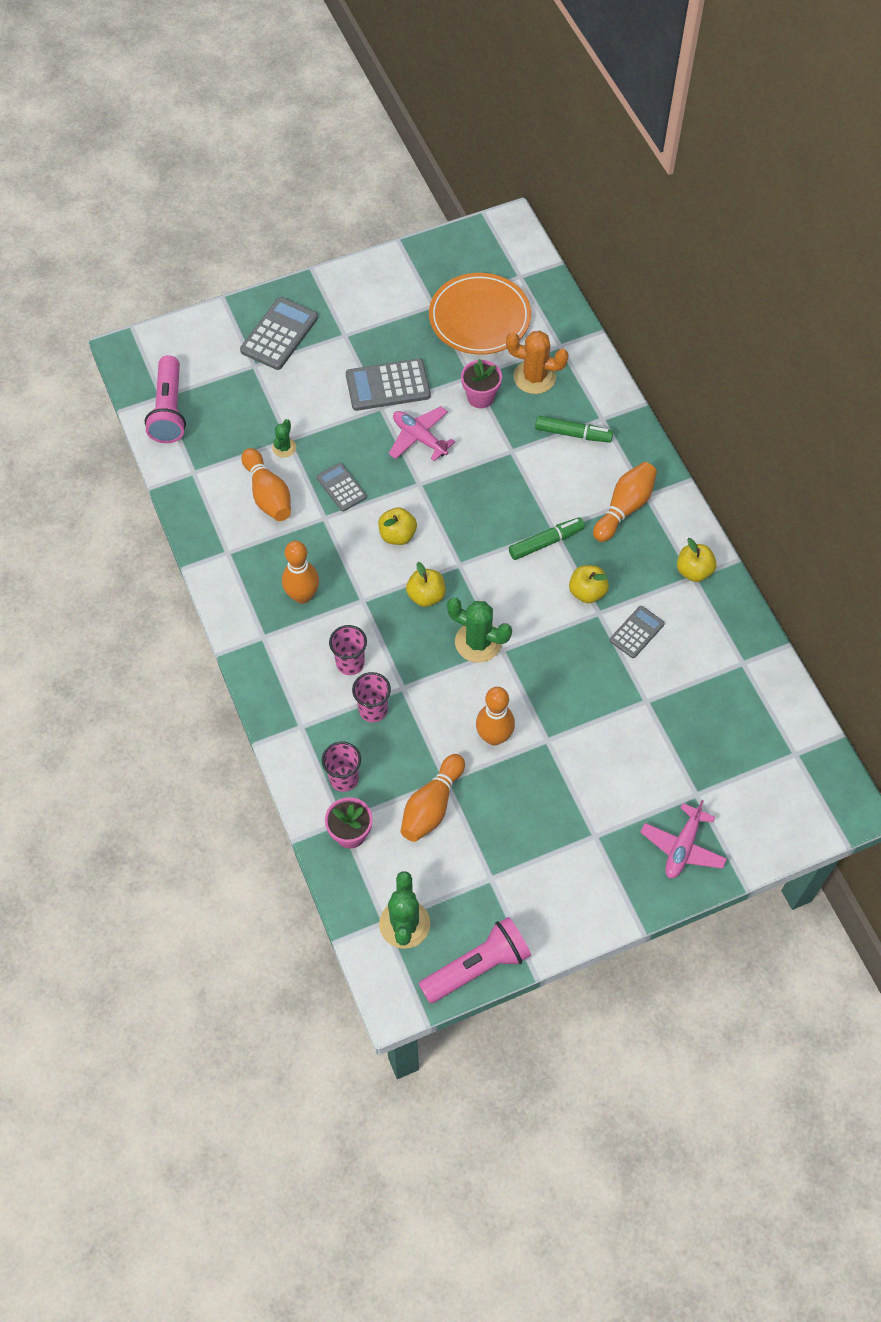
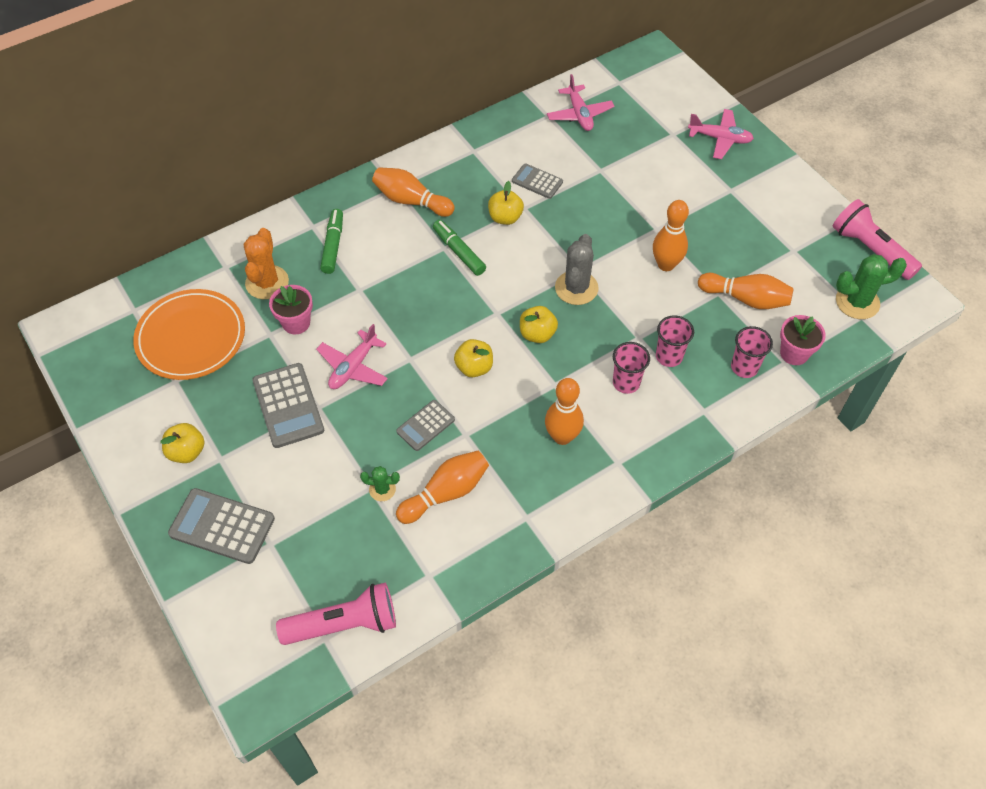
camera: 100 degrees left, 5 degrees down
green cactus [447,598,512,663] -> grey cactus [555,234,599,305]
yellow apple [677,538,717,582] -> yellow apple moved to [160,423,205,463]
none -> pink plane [547,74,614,131]

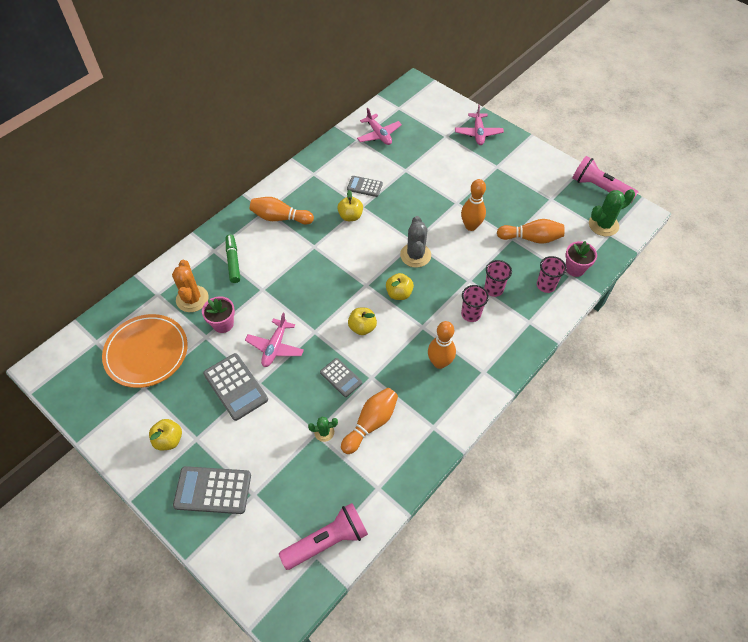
camera: 15 degrees left, 0 degrees up
grey calculator [396,400,455,451] -> grey calculator turned 75 degrees counterclockwise [320,358,362,397]
green marker [433,220,486,276] -> none
pink plane [688,109,754,159] -> pink plane turned 90 degrees clockwise [455,104,504,145]

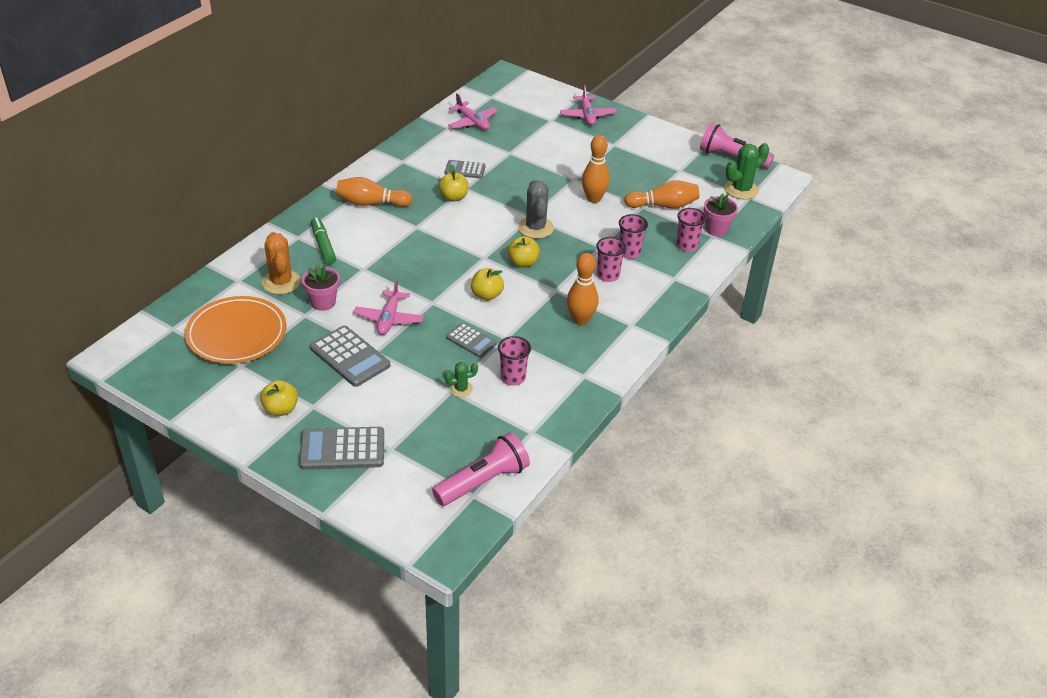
camera: 10 degrees left, 15 degrees down
orange bowling pin [341,388,398,454] -> pink cup [498,336,531,386]

